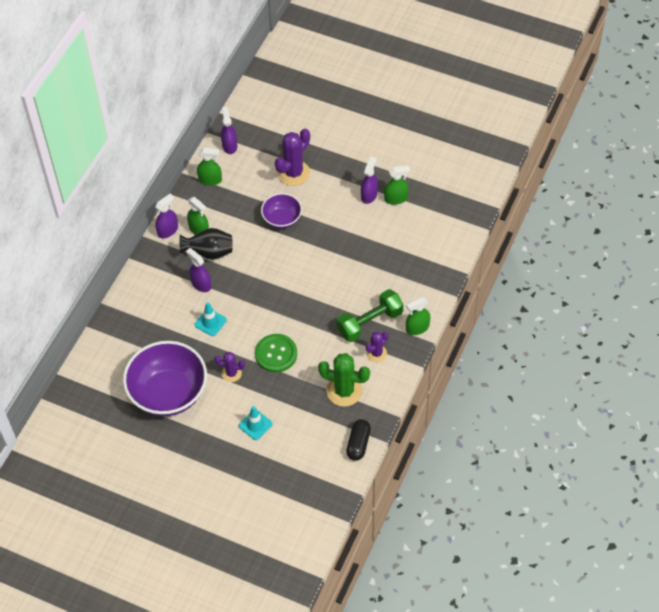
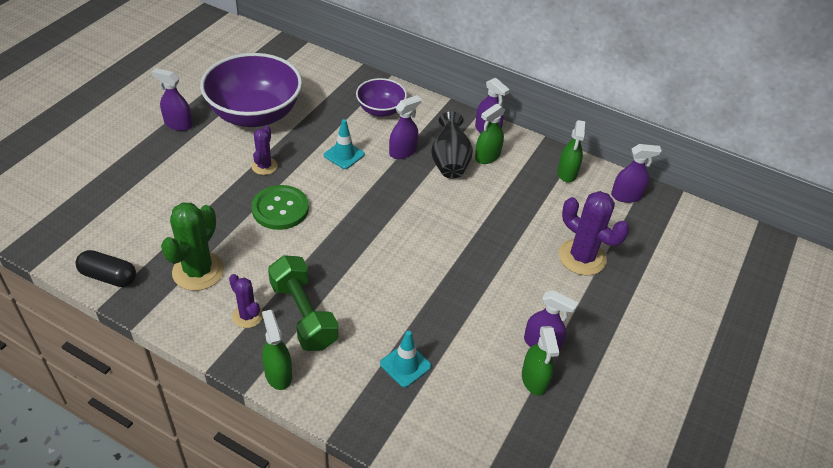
camera: 90 degrees right, 10 degrees down
turquoise traffic cone [239,406,273,440] -> turquoise traffic cone moved to [380,331,431,388]
purple bowl [261,193,302,229] -> purple bowl moved to [356,78,407,117]
none -> purple spray bottle [152,68,193,131]

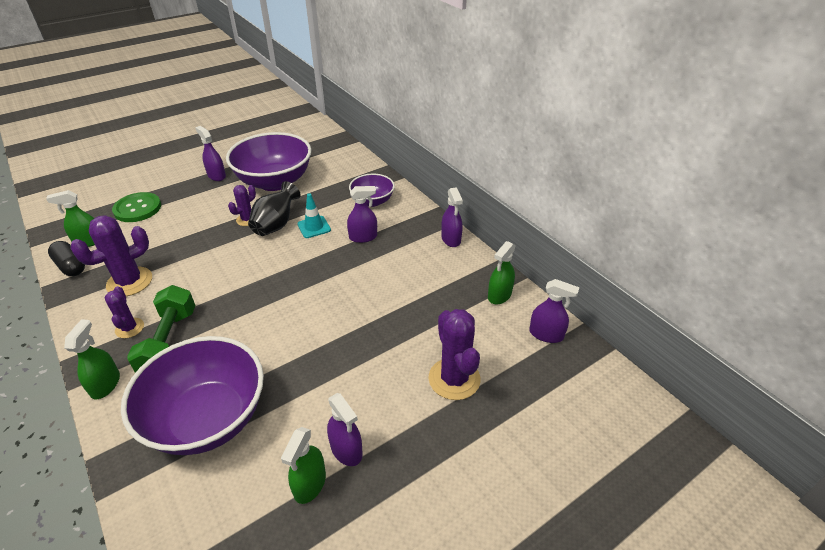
camera: 30 degrees right, 5 degrees down
green cactus [161,202,224,291] -> purple cactus [70,215,152,296]
green button [252,185,309,230] -> green button moved to [112,192,161,222]
turquoise traffic cone [380,331,431,388] -> purple bowl [121,336,264,455]
black vase [431,112,473,179] -> black vase moved to [248,181,301,236]
green spray bottle [475,104,505,164] -> green spray bottle moved to [46,190,95,247]

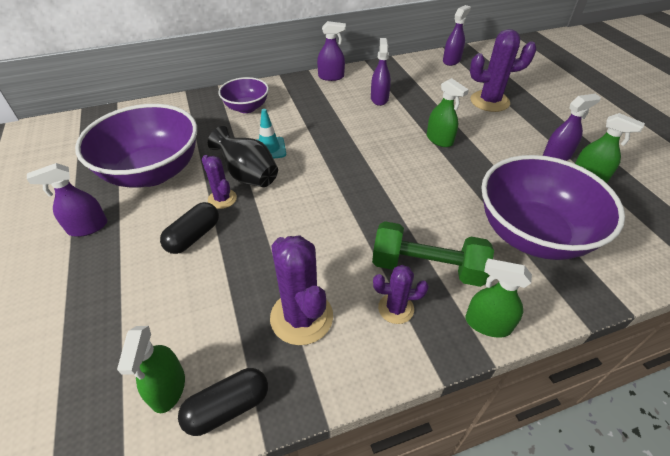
camera: 75 degrees left, 5 degrees up
green button [112,192,161,222] -> none
purple spray bottle [347,186,377,243] -> purple spray bottle moved to [371,38,391,106]
green spray bottle [488,241,516,305] -> green spray bottle moved to [427,78,469,147]
none -> black capsule [160,202,219,254]

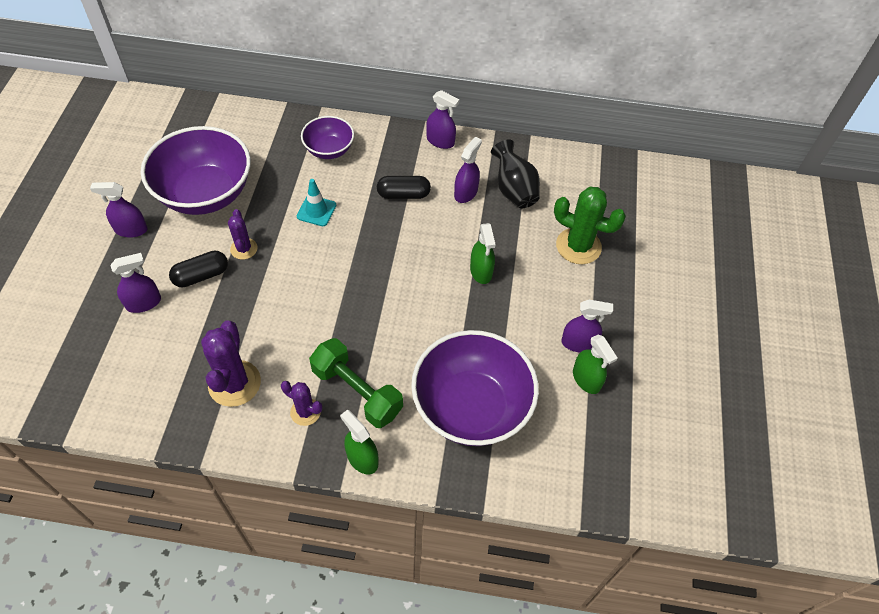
camera: 25 degrees right, 10 degrees up
green spray bottle [117,326,185,413] -> none
black capsule [178,368,268,436] -> black capsule moved to [377,176,431,199]
black vase [208,126,278,187] -> black vase moved to [491,139,540,208]
purple spray bottle [443,5,471,66] -> purple spray bottle moved to [110,253,161,313]
purple cactus [470,29,537,112] -> green cactus [554,187,626,264]

